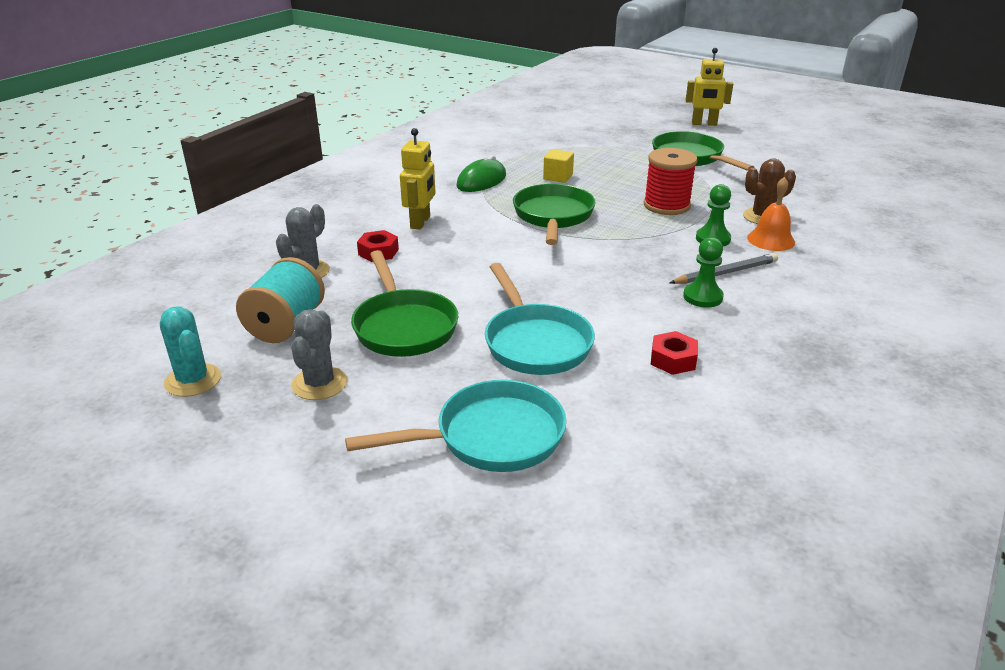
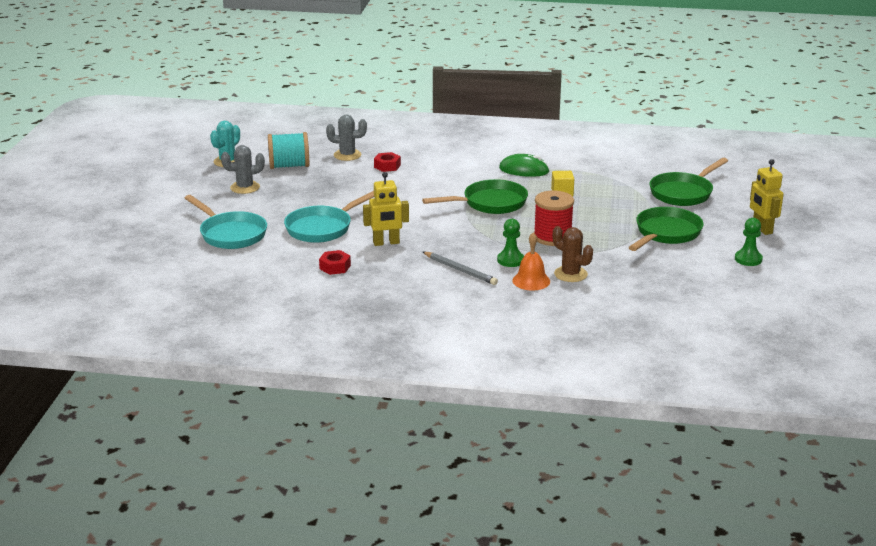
camera: 65 degrees right, 5 degrees down
green pan [351,250,458,357] -> green pan moved to [650,158,728,206]
yellow robot [400,128,436,230] -> yellow robot moved to [363,172,409,246]
green pawn [683,237,724,308] -> green pawn moved to [735,218,763,266]

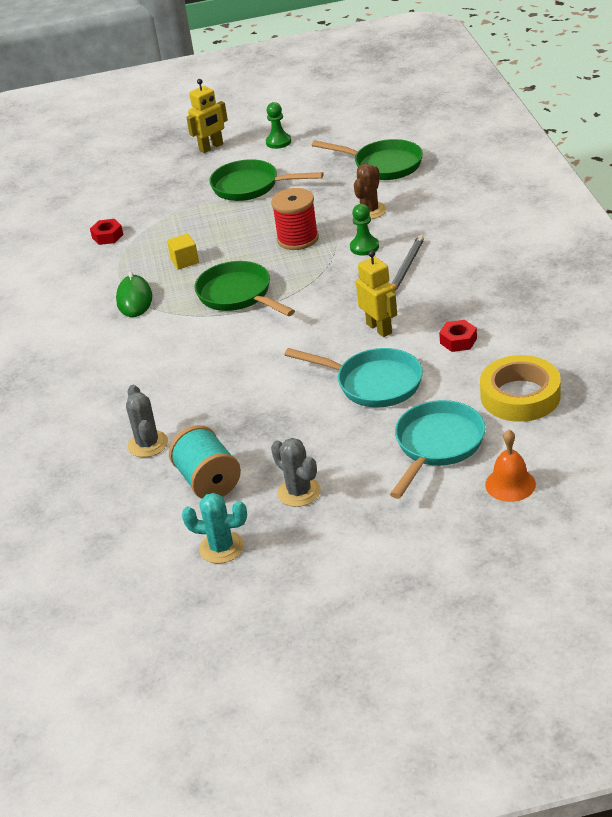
camera: 105 degrees left, 10 degrees up
red nut [374,152,401,172] -> red nut moved to [90,219,124,245]
orange bell [513,232,550,291] -> orange bell moved to [485,430,536,502]
green pan [650,158,728,206] -> green pan moved to [312,139,423,180]
none -> yellow tape [480,355,561,422]

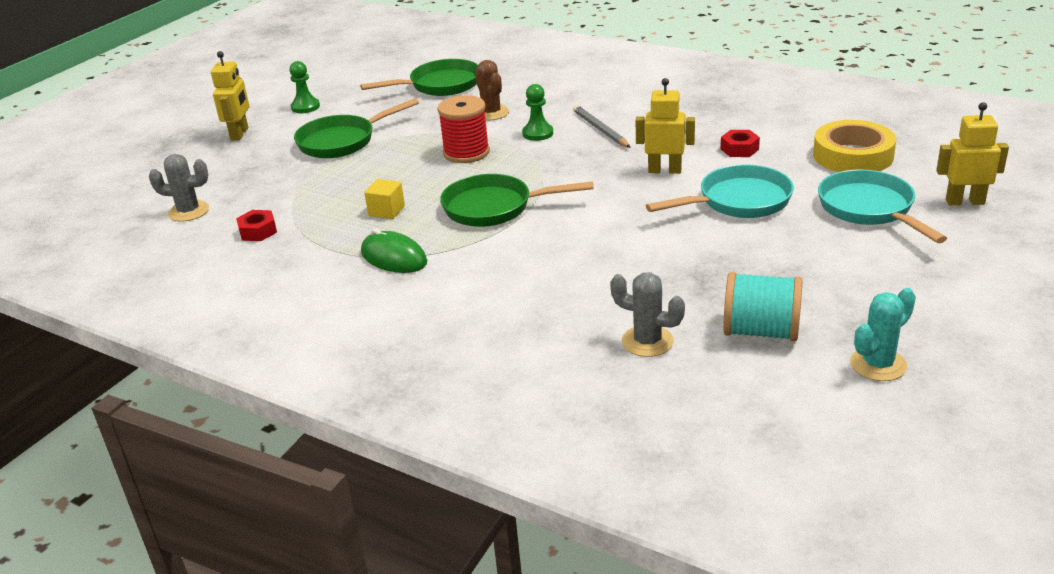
camera: 50 degrees left, 5 degrees down
grey cactus [271,438,321,507] -> grey cactus moved to [149,154,209,222]
orange bell [485,430,536,502] -> yellow robot [936,102,1009,205]

